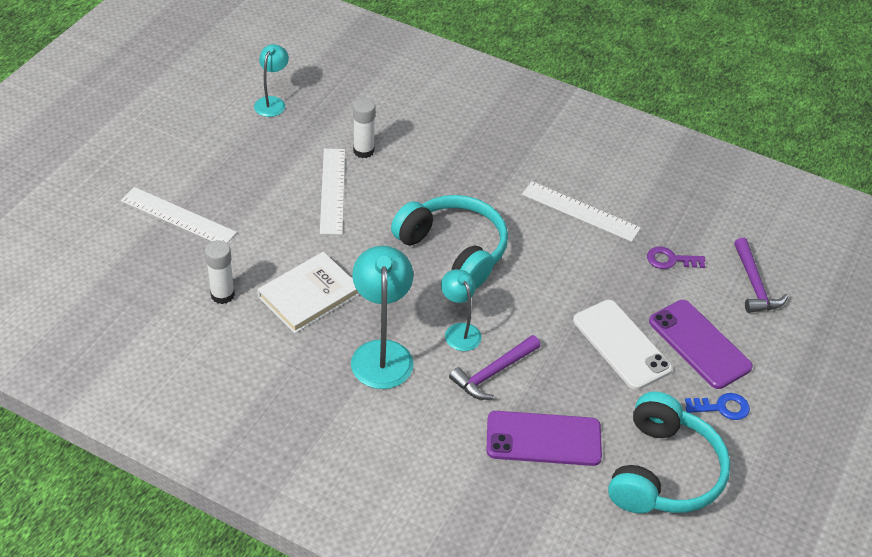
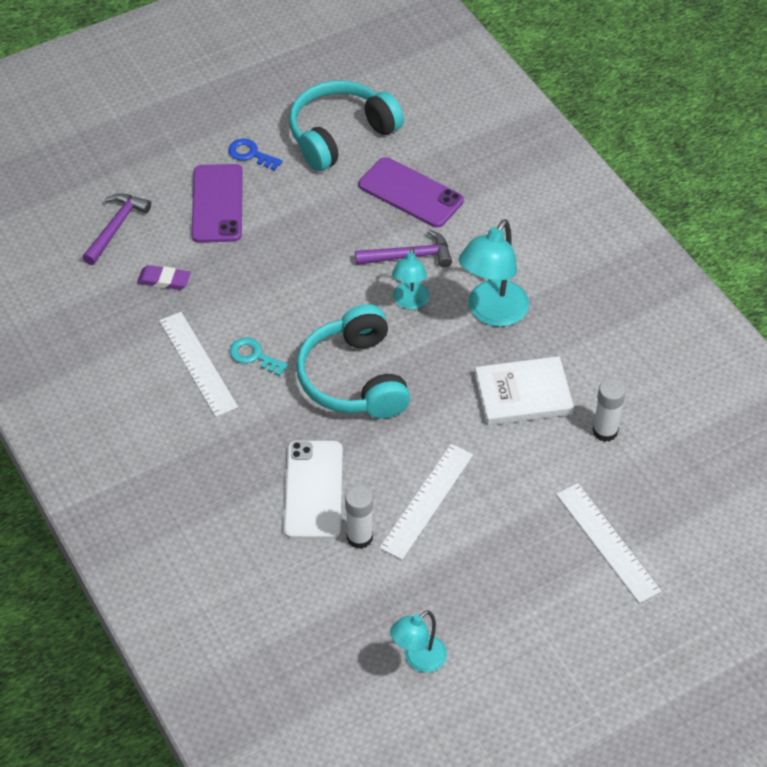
camera: 145 degrees left, 5 degrees up
white phone [573,300,673,390] -> white phone moved to [284,440,343,539]
purple key [647,247,705,269] -> purple eraser [137,265,191,290]
none -> turquoise key [230,337,289,376]

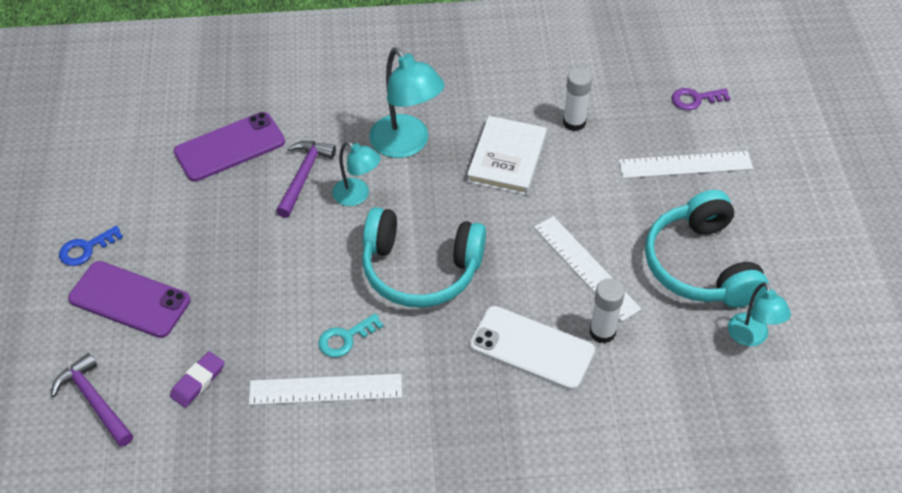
camera: 65 degrees left, 0 degrees up
turquoise headphones [289,80,404,171] -> turquoise headphones moved to [645,190,769,308]
none -> purple key [672,88,730,110]

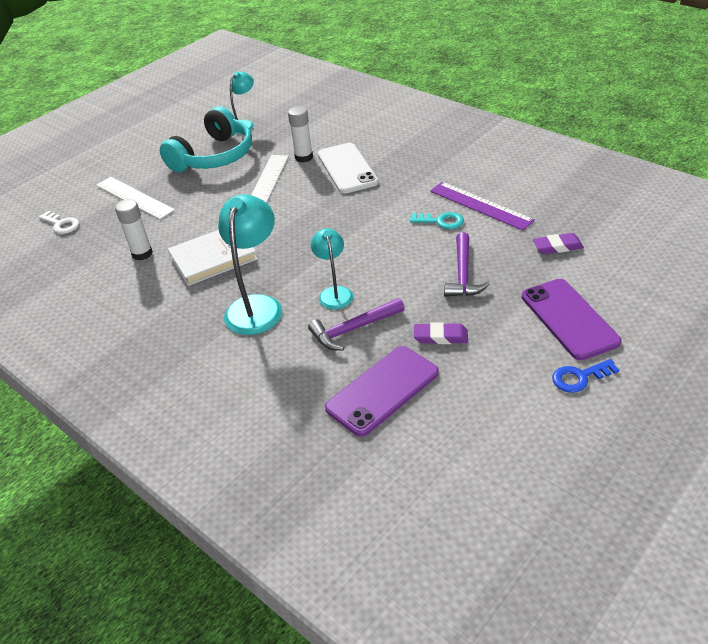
camera: 130 degrees left, 10 degrees down
purple hammer [51,353,133,447] -> purple hammer moved to [444,232,490,297]
blue key [59,226,123,266] -> blue key turned 150 degrees clockwise [552,359,619,393]
purple phone [174,112,285,182] -> purple phone turned 60 degrees counterclockwise [325,346,439,437]
white ruler [249,374,402,405] -> purple ruler [430,182,535,231]
turquoise headphones [362,207,486,308] -> none
purple key [672,88,730,110] -> white key [39,211,79,234]
none -> purple eraser [414,322,468,344]

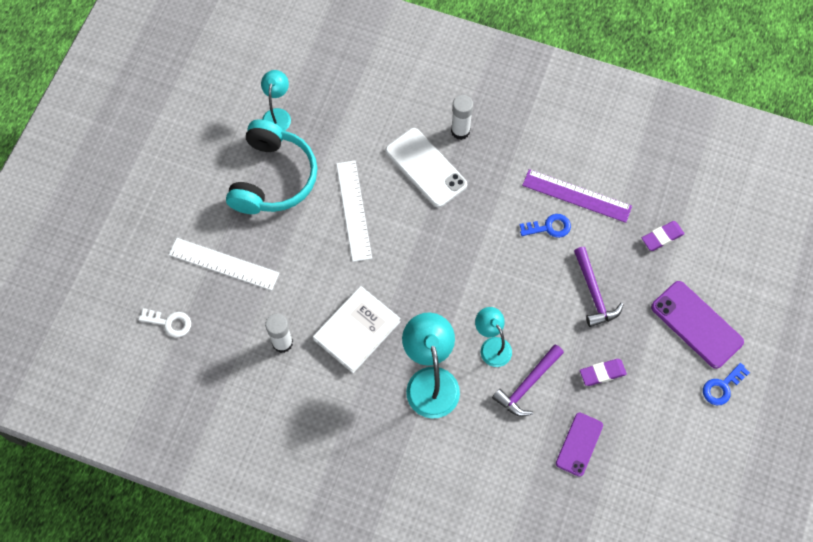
camera: 25 degrees left, 25 degrees up
white glue stick [288,106,313,162] -> white glue stick moved to [451,95,473,140]
purple phone [325,346,439,437] -> purple phone [556,413,603,477], size x0.64
turquoise key [410,212,464,229] -> blue key [520,214,571,238]

